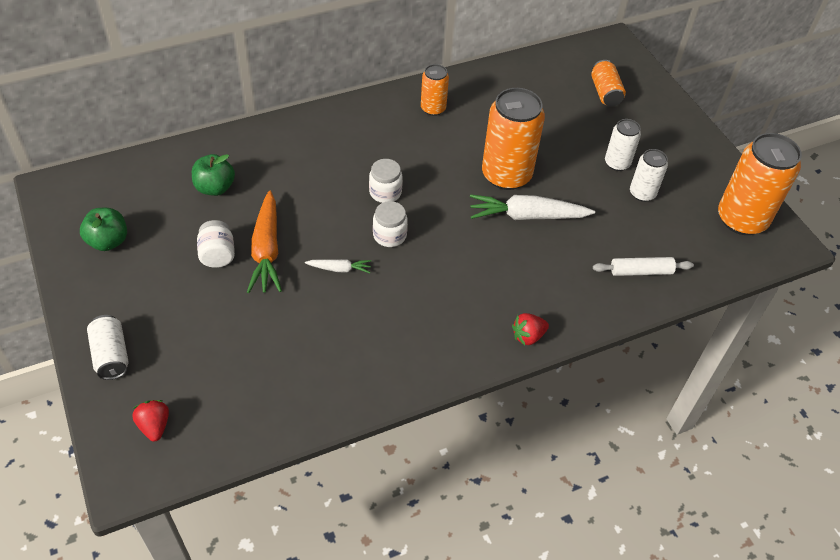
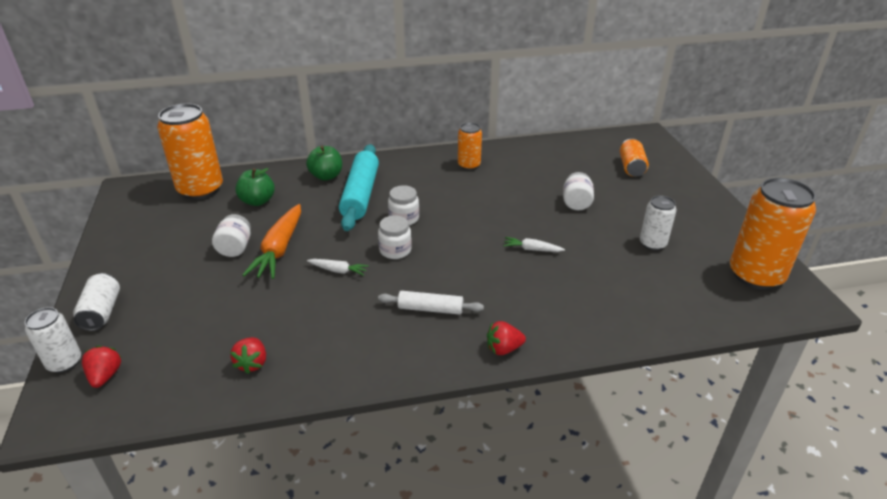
camera: 15 degrees right, 15 degrees down
green apple [80,208,127,251] -> green apple moved to [306,146,342,181]
white carrot [470,194,595,220] -> white carrot [503,237,565,252], size x0.50
orange can [482,88,545,190] -> orange can moved to [157,103,223,200]
white rolling pin [593,257,694,276] -> white rolling pin moved to [378,291,484,315]
white can [605,119,641,171] -> white can moved to [25,307,81,373]
none -> red strawberry [230,337,266,374]
none -> turquoise rolling pin [339,144,379,231]
none -> white jar [563,172,594,210]

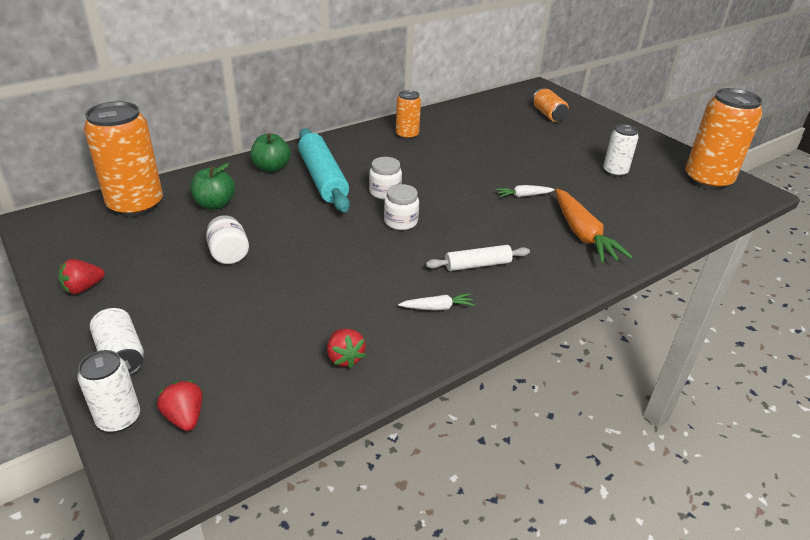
camera: 25 degrees left, 0 degrees up
orange carrot [243,204,301,279] -> orange carrot moved to [555,189,633,263]
white carrot [307,259,369,276] -> white carrot moved to [398,293,475,311]
red strawberry [487,321,526,355] -> red strawberry moved to [59,259,105,294]
white jar [563,172,594,210] -> none

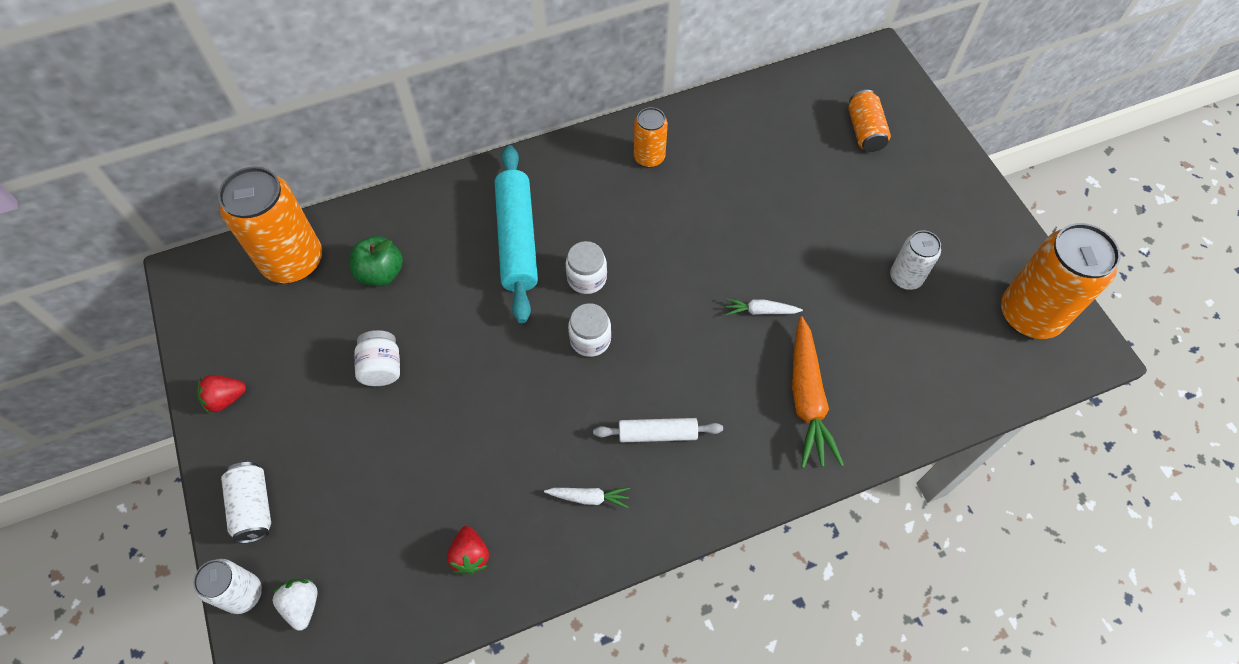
camera: 15 degrees right, 25 degrees up
red strawberry [157,380,202,431] -> white strawberry [272,579,318,631]
green apple [250,133,291,172] -> none

